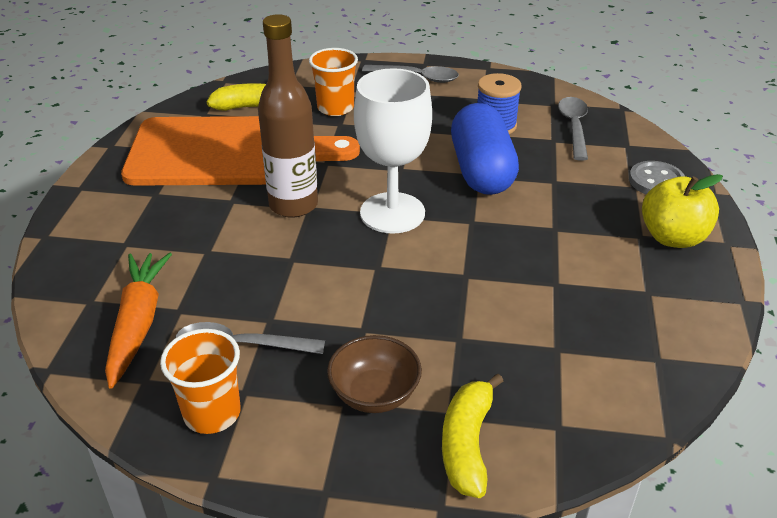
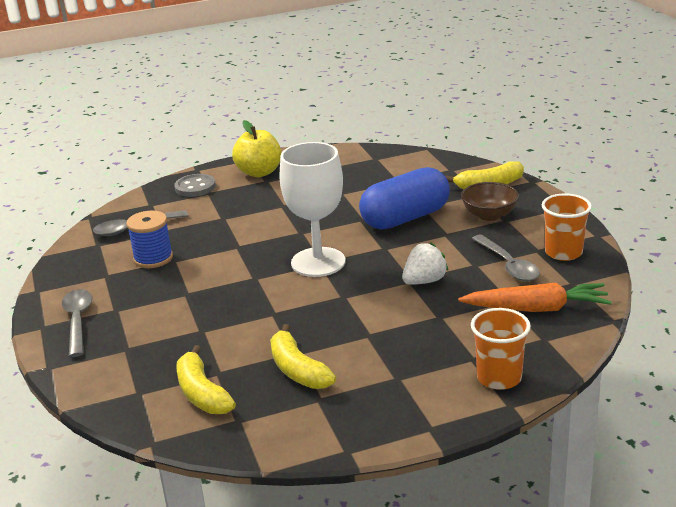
camera: 115 degrees left, 10 degrees down
orange carrot [105,252,172,389] -> orange carrot turned 150 degrees counterclockwise [458,282,612,312]
orange cutting board [121,116,360,186] -> yellow banana [270,324,336,389]
brown bottle [258,14,318,218] -> none
orange cup [309,48,358,116] -> orange cup moved to [471,308,531,390]
blue capsule [451,103,519,195] -> blue capsule moved to [359,167,450,230]
none -> white strawberry [402,242,448,285]

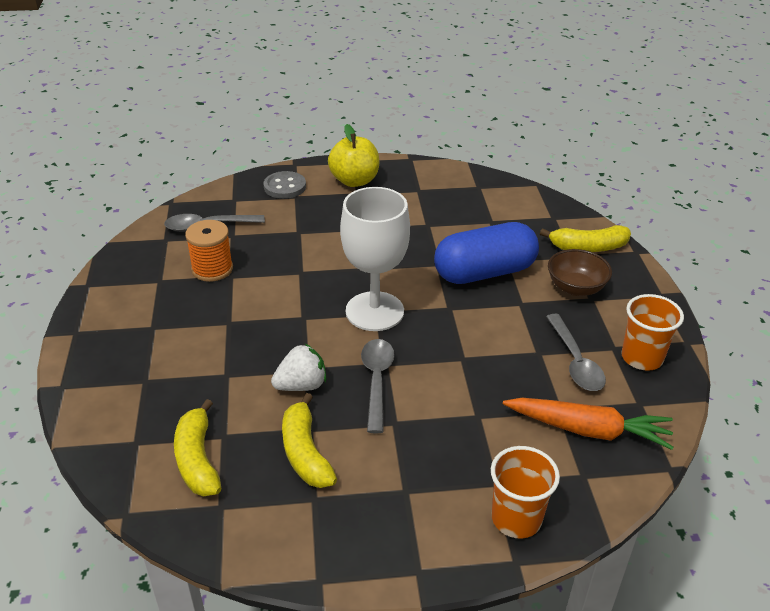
camera: 10 degrees right, 10 degrees up
grey spoon [62,289,93,357] -> grey spoon moved to [361,339,395,433]
blue spool [126,211,173,268] -> orange spool [185,220,233,282]
white strawberry [402,242,448,285] -> white strawberry moved to [271,344,326,391]

